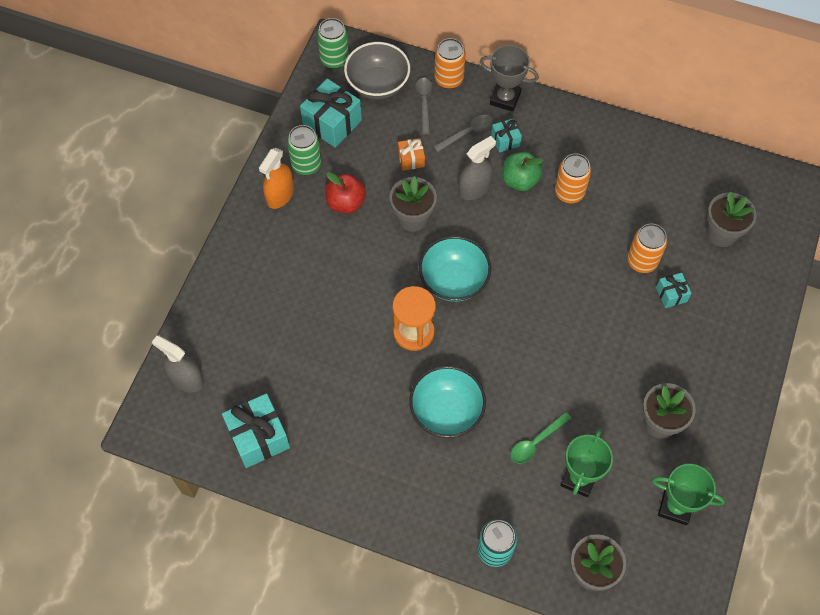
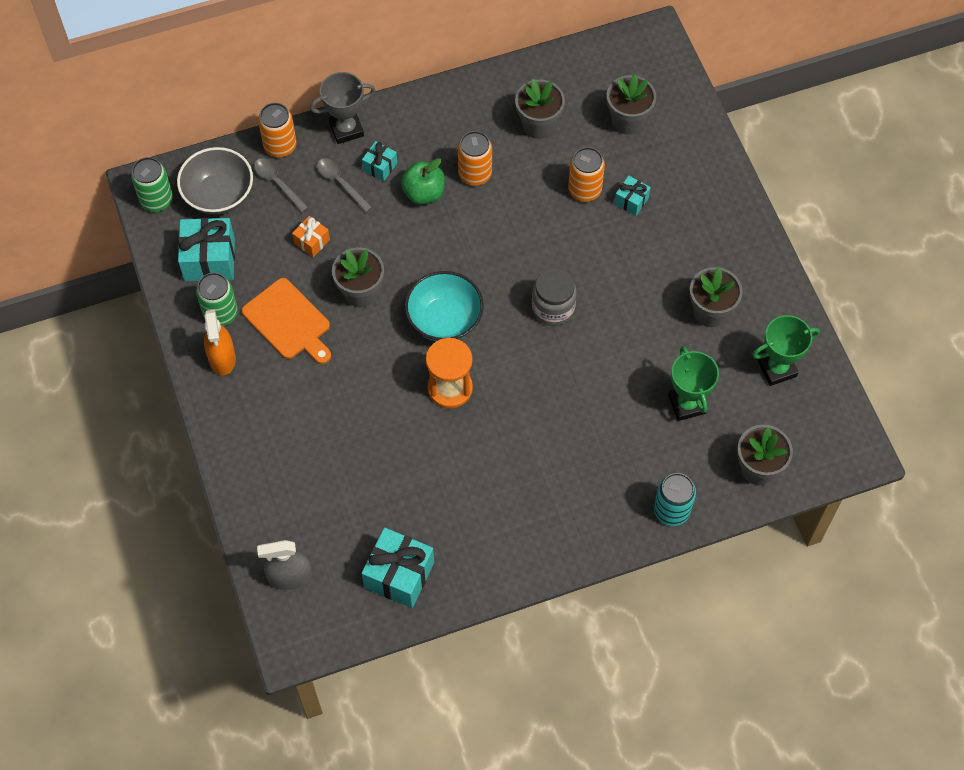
camera: 40 degrees left, 0 degrees up
red apple [325,172,366,213] -> orange cutting board [242,278,331,364]
turquoise bowl [409,366,486,438] -> none
grey spoon [433,115,493,152] -> grey spoon turned 60 degrees counterclockwise [317,158,372,212]
grey spray bottle [459,136,496,200] -> none
green spoon [510,412,571,464] -> none
none -> grey flower pot [515,79,565,139]
none -> grey jar [532,268,577,326]

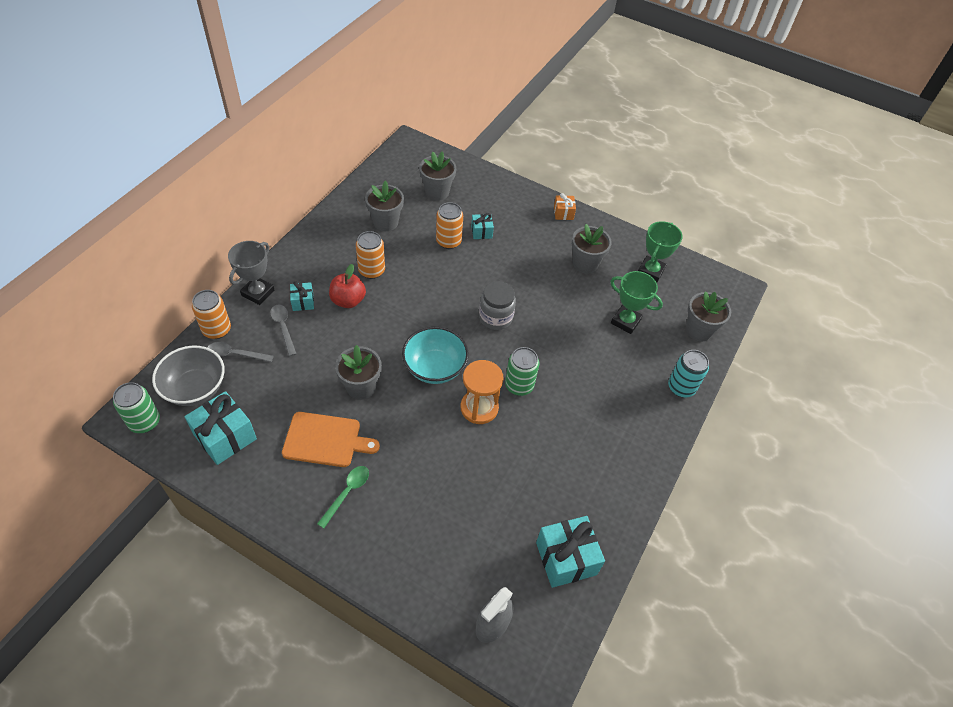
camera: 45 degrees left, 10 degrees down
green can [196,273,238,326] -> green can moved to [505,347,539,396]
orange spray bottle [204,309,236,375] -> none
orange gift [292,216,330,257] -> orange gift moved to [554,193,576,220]
grey spoon [317,158,372,212] -> grey spoon turned 60 degrees clockwise [270,305,297,356]
green apple [401,158,445,205] -> red apple [329,264,366,308]
none -> green spoon [317,466,369,528]

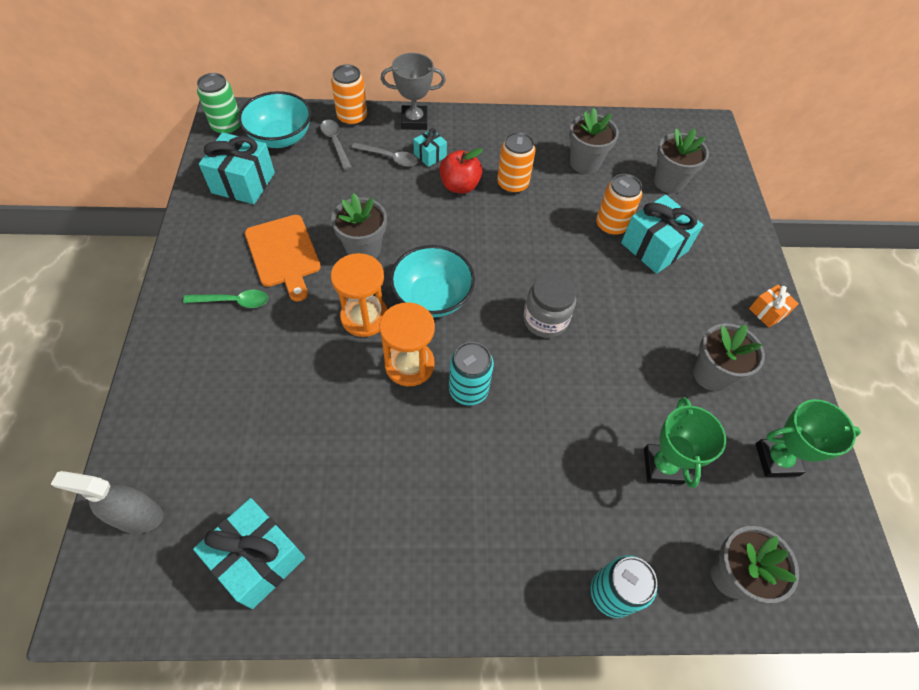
camera: 60 degrees right, 5 degrees up
grey bowl [152,346,225,406] -> turquoise bowl [238,91,311,148]
grey spoon [270,305,297,356] -> grey spoon turned 75 degrees clockwise [351,142,418,167]
turquoise gift [471,213,494,239] -> turquoise gift [621,195,703,274], size x1.89
green can [505,347,539,396] -> turquoise can [449,342,494,405]
none -> orange hourglass [331,253,388,337]

